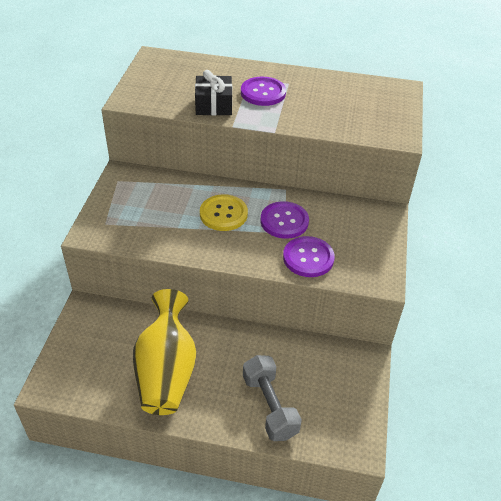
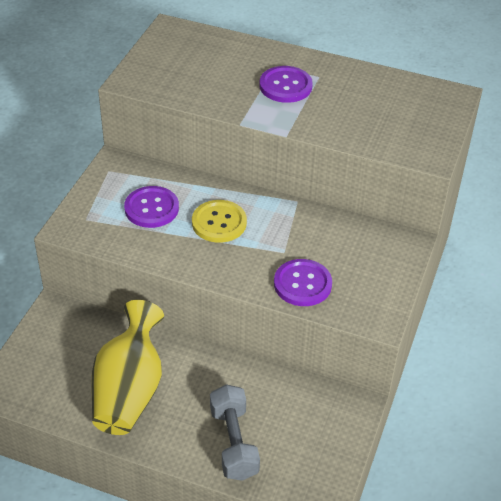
camera: 10 degrees right, 0 degrees up
black gift [195,70,232,115] -> none
purple button [261,201,309,239] -> purple button moved to [124,186,179,228]

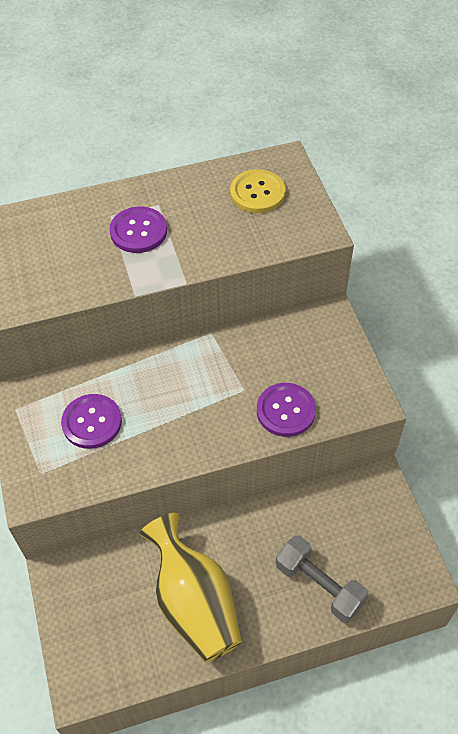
camera: 35 degrees left, 10 degrees up
yellow button [192,200,247,243] -> yellow button moved to [230,169,285,213]

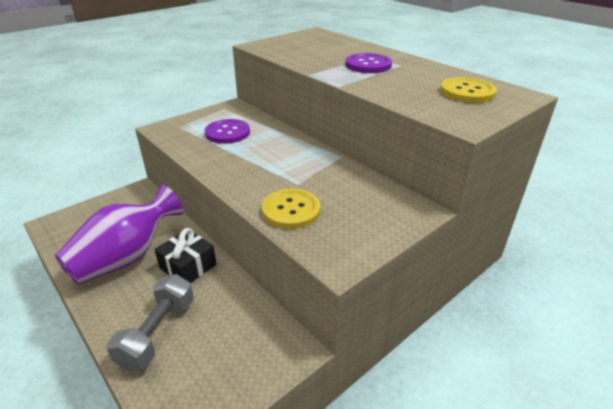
camera: 65 degrees right, 20 degrees down
yellow vase [139,513,242,662] -> purple vase [55,185,184,285]
purple button [257,383,316,437] -> yellow button [262,189,320,229]
none -> black gift [154,228,216,283]

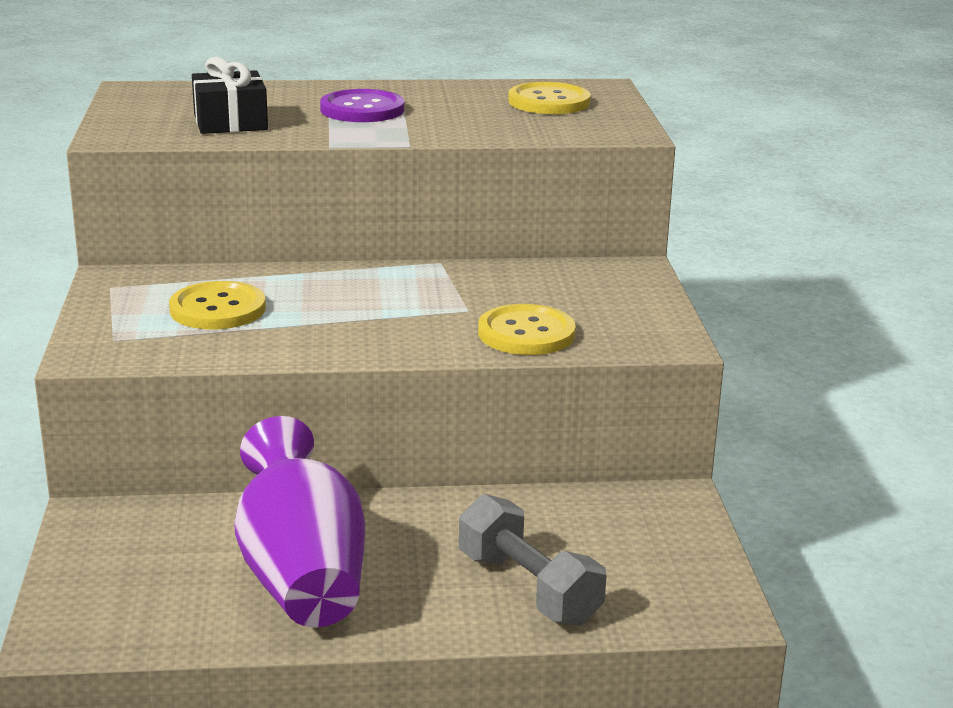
camera: 55 degrees left, 10 degrees down
black gift [154,228,216,283] -> black gift moved to [192,57,268,134]
purple button [205,119,250,144] -> yellow button [169,281,266,329]

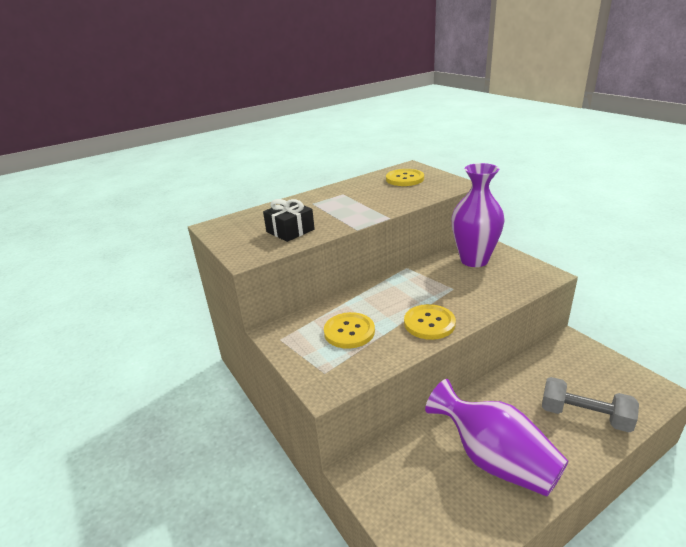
camera: 25 degrees left, 5 degrees up
purple button [320,89,404,122] -> none
yellow button [478,304,576,355] -> yellow button moved to [404,304,456,340]
none -> purple vase [451,163,505,267]

